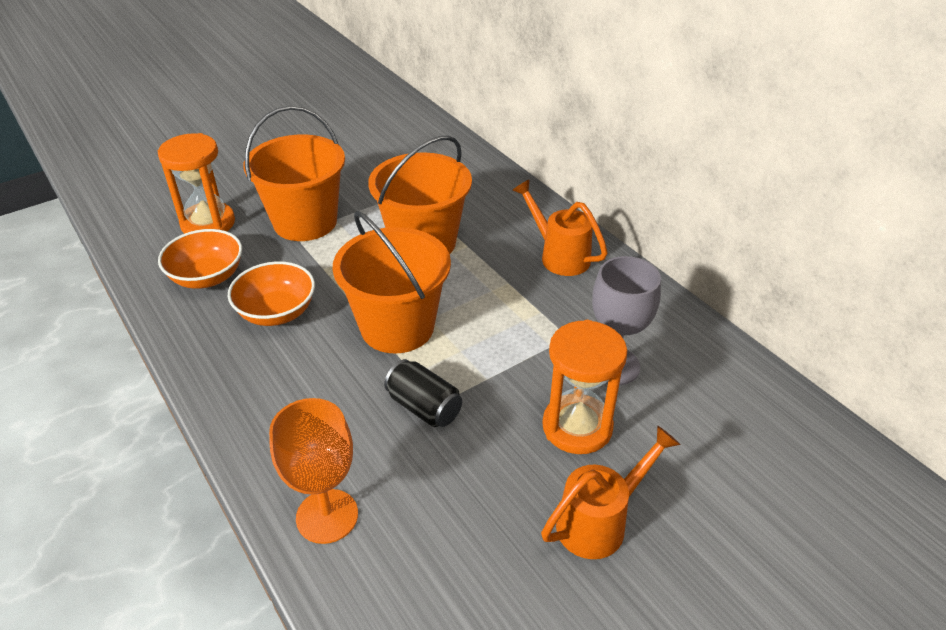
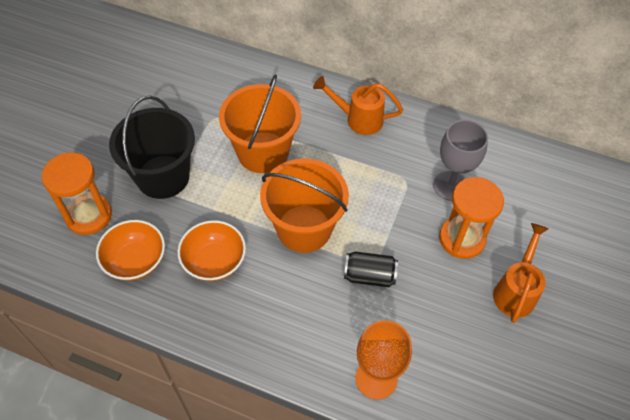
camera: 35 degrees left, 15 degrees up
orange bucket [244,106,345,241] -> black bucket [109,96,195,199]

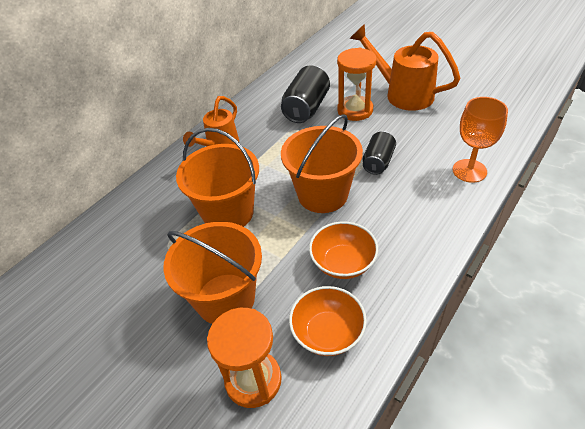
camera: 70 degrees left, 10 degrees down
black bucket [109,96,195,199] -> orange bucket [163,222,262,324]
grey goblet [433,120,488,201] -> black can [281,65,330,123]
orange watering can [493,223,549,323] -> orange watering can [349,24,461,111], size x1.52

